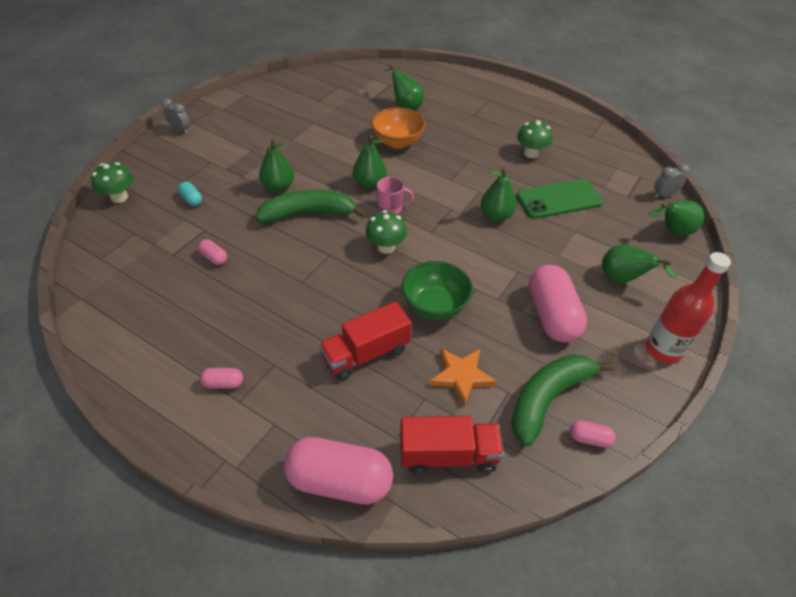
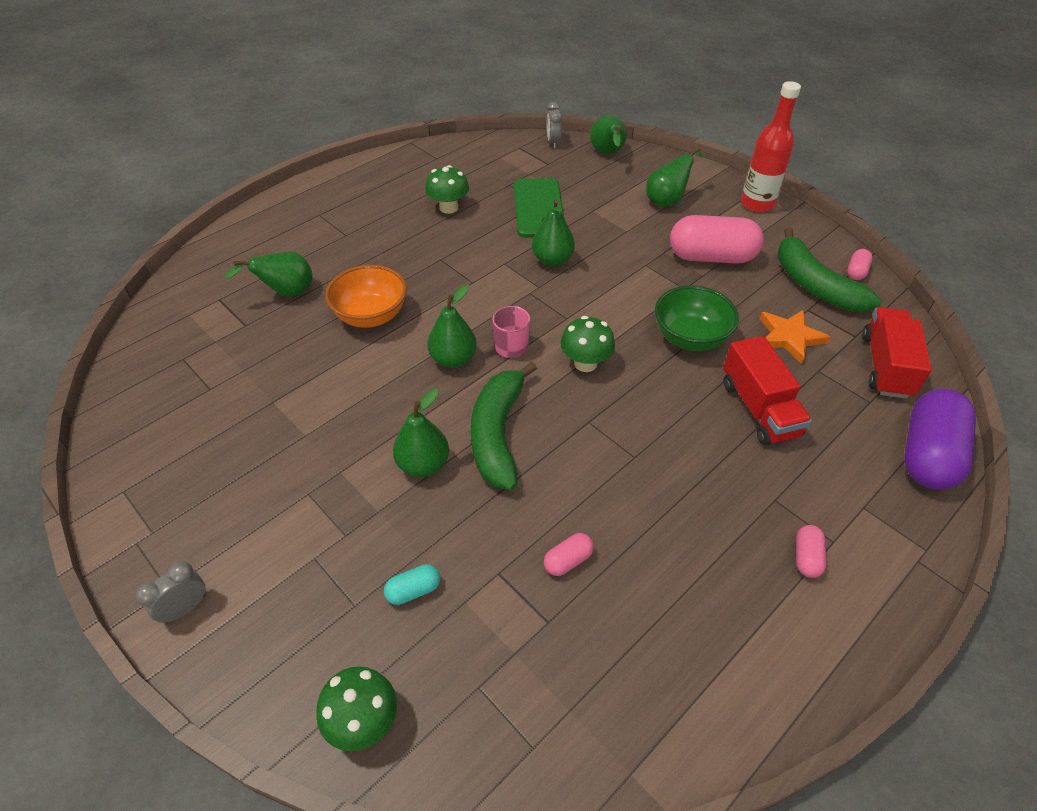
camera: 75 degrees left, 0 degrees up
pink capsule [284,437,393,504] -> purple capsule [904,389,976,490]

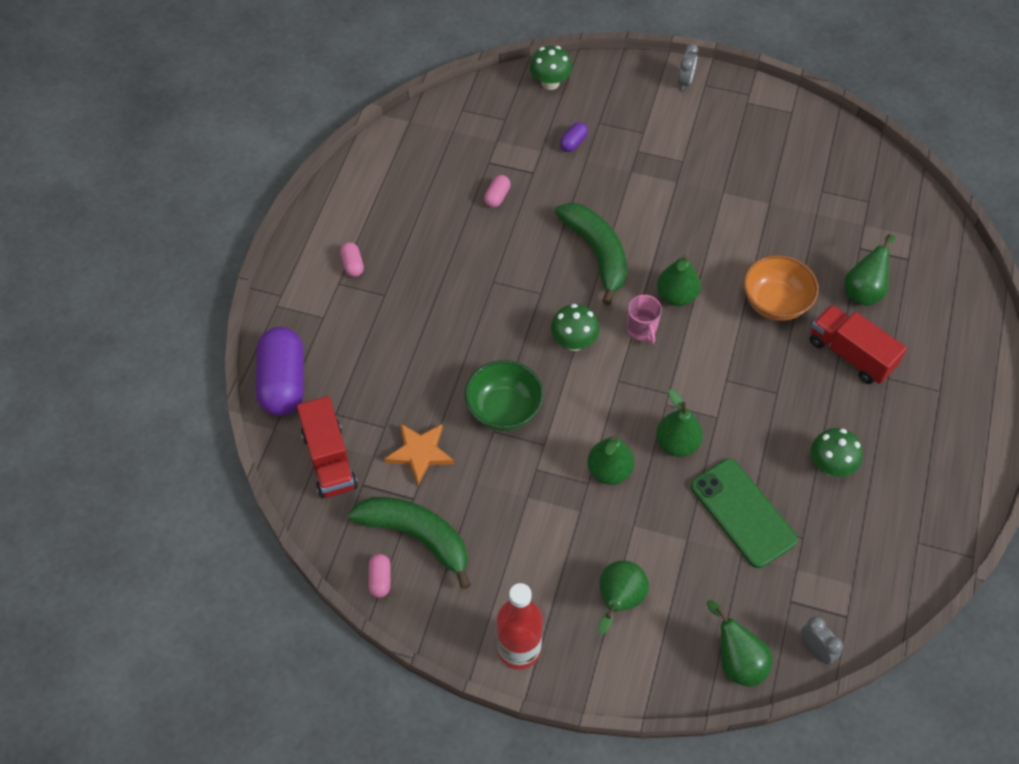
camera: 150 degrees right, 10 degrees up
turquoise capsule [384,564,440,605] -> purple capsule [560,122,588,152]
green pear [393,389,449,477] -> green pear moved to [587,436,635,485]
pink capsule [670,215,764,264] -> none
red truck [723,336,812,445] -> red truck moved to [810,304,907,384]

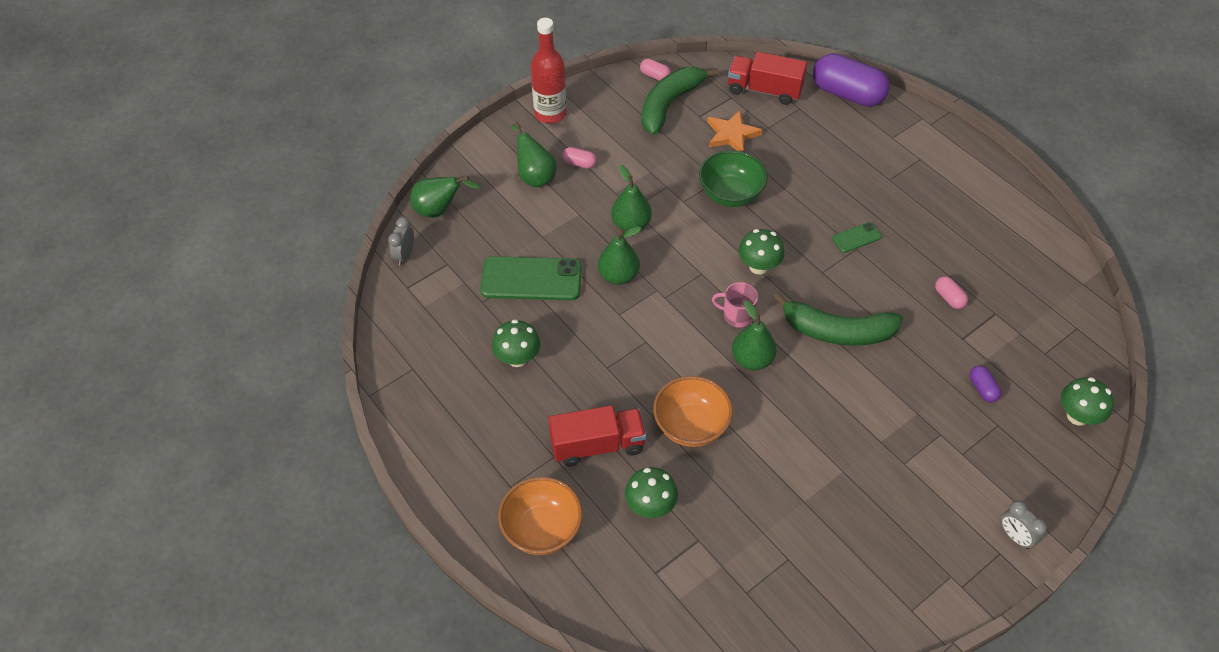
camera: 125 degrees right, 5 degrees down
pink capsule [340,242,364,277] -> pink capsule moved to [562,147,597,169]
green banana [348,497,471,589] -> green banana turned 150 degrees clockwise [641,67,719,135]
grey clock [801,616,843,664] -> grey clock turned 105 degrees clockwise [388,217,414,265]
green pear [844,234,896,306] -> green mushroom [625,467,678,518]
none -> orange bowl [498,477,583,555]
none -> green phone [832,222,881,253]

